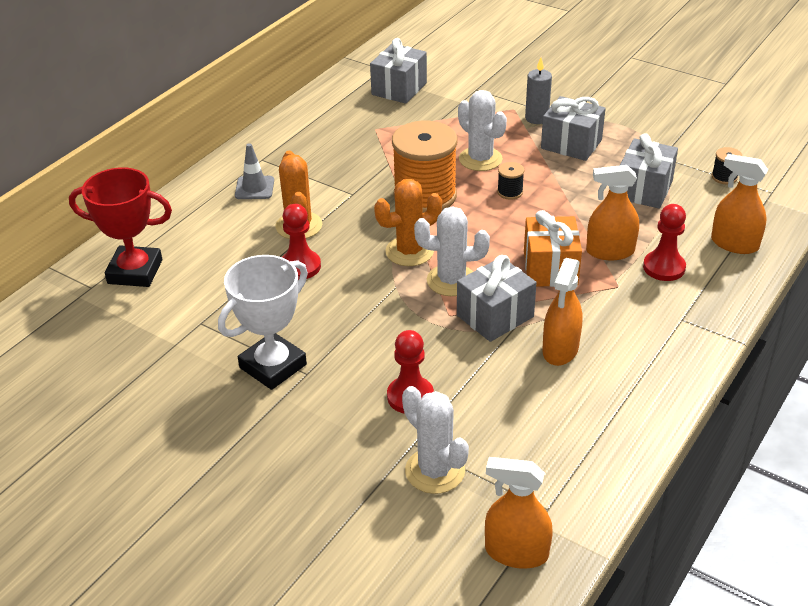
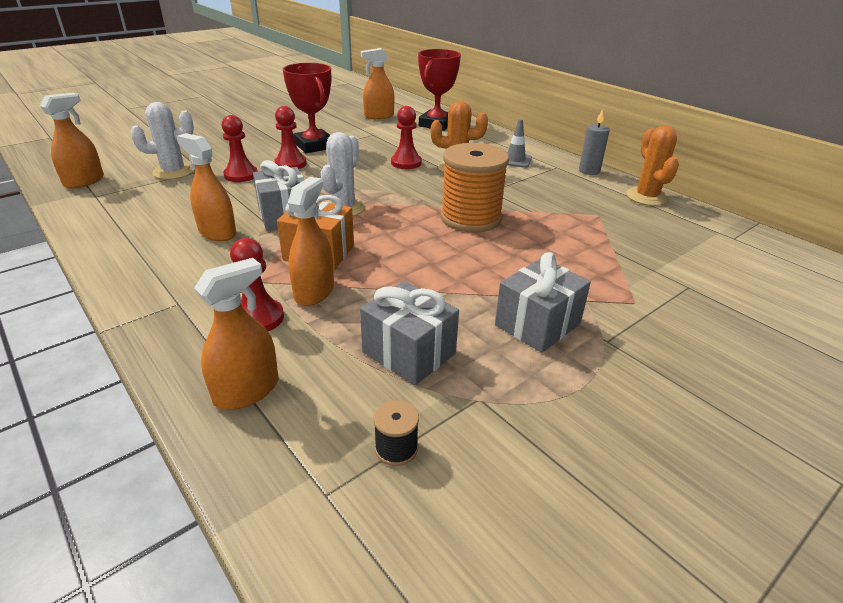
camera: 105 degrees right, 5 degrees down
white trophy [218,255,308,390] -> red trophy [283,63,331,153]
grey gift [370,38,427,104] -> none
orange cactus [374,179,442,266] -> orange cactus moved to [626,125,679,206]
white cactus [458,90,507,171] -> none
black spool [497,162,524,200] -> none
grey candle [525,58,552,124] -> grey candle moved to [579,109,610,175]
none -> red pawn [274,106,307,169]
none -> orange spray bottle [361,48,394,119]

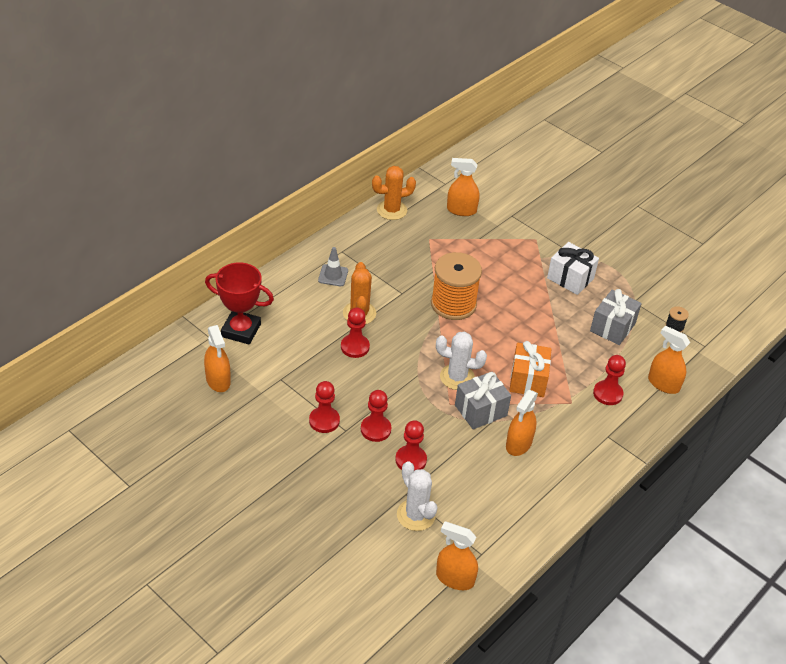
camera: 100 degrees left, 10 degrees up
red trophy [283,63,331,153] -> red pawn [309,381,340,433]
orange spray bottle [288,177,334,306] -> orange spray bottle moved to [447,158,479,216]
grey gift [495,252,591,353] -> white gift [547,242,599,295]
grey candle [579,109,610,175] -> none

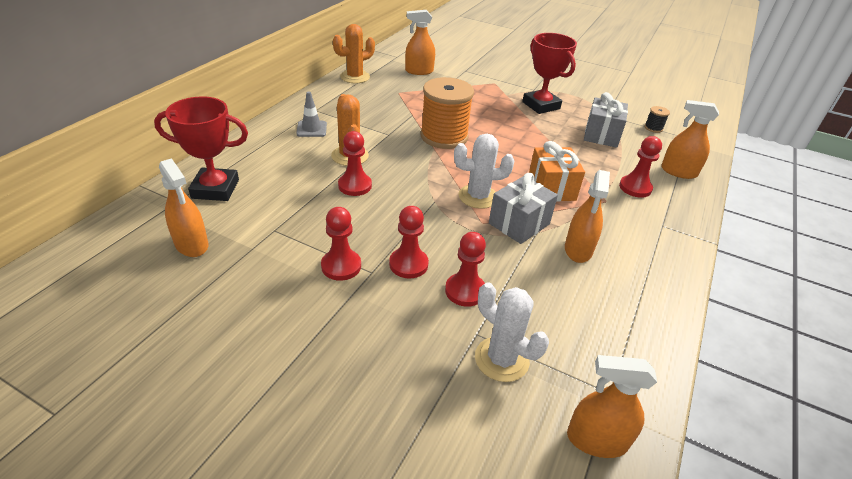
camera: 15 degrees left, 5 degrees down
white gift [547,242,599,295] -> red trophy [522,33,577,114]

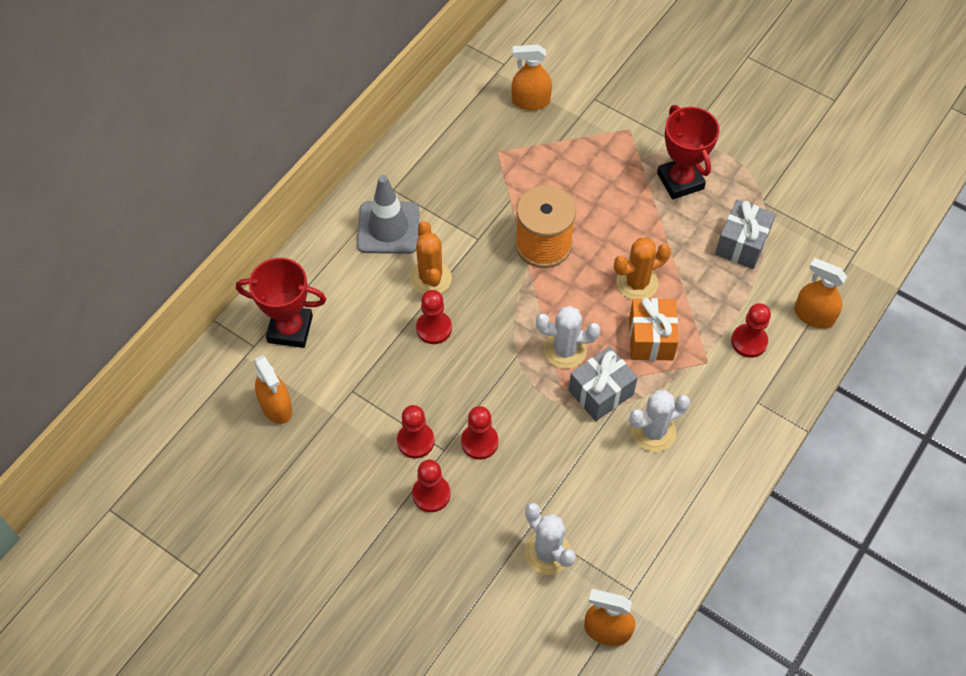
camera: 10 degrees right, 20 degrees up
grey traffic cone [296,91,327,137] -> grey traffic cone [357,175,419,254], size x1.79
orange cactus [333,24,375,83] -> orange cactus moved to [614,238,671,300]
red pawn [445,232,486,307] -> red pawn moved to [412,460,450,512]
orange spray bottle [565,170,610,263] -> white cactus [629,390,690,452]
black spool [645,106,670,133] -> none

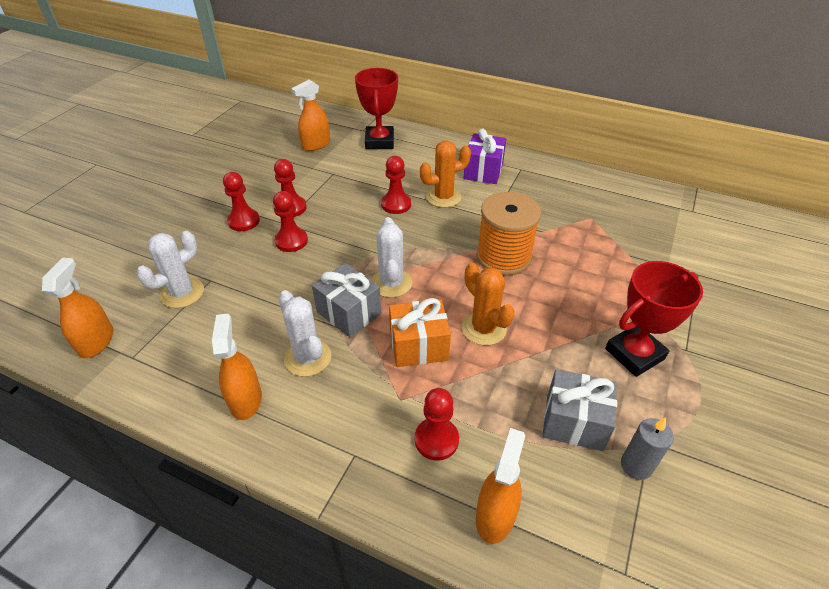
camera: 80 degrees right, 15 degrees down
grey traffic cone [357,175,419,254] -> purple gift [464,128,506,184]
orange spray bottle [511,45,552,110] -> orange spray bottle moved to [212,314,262,420]
none -> grey candle [621,417,674,480]

